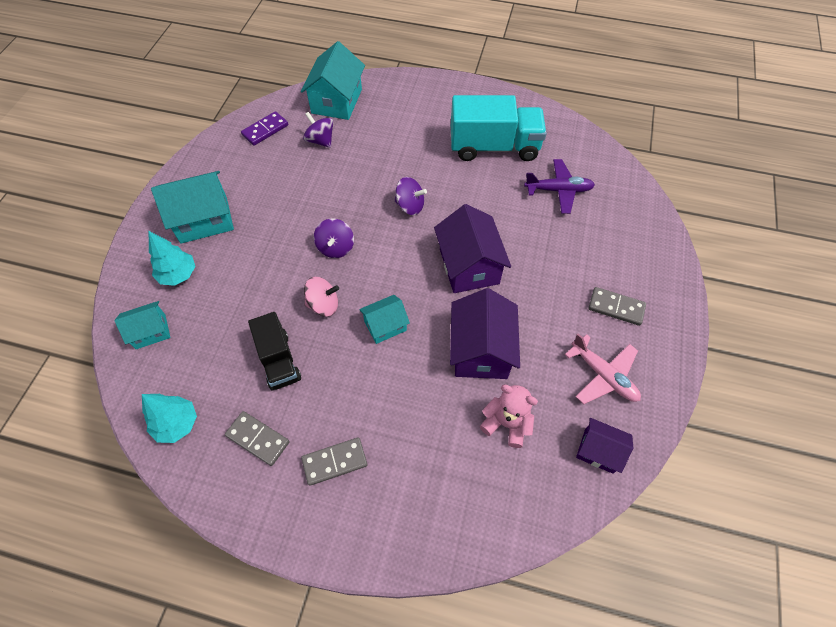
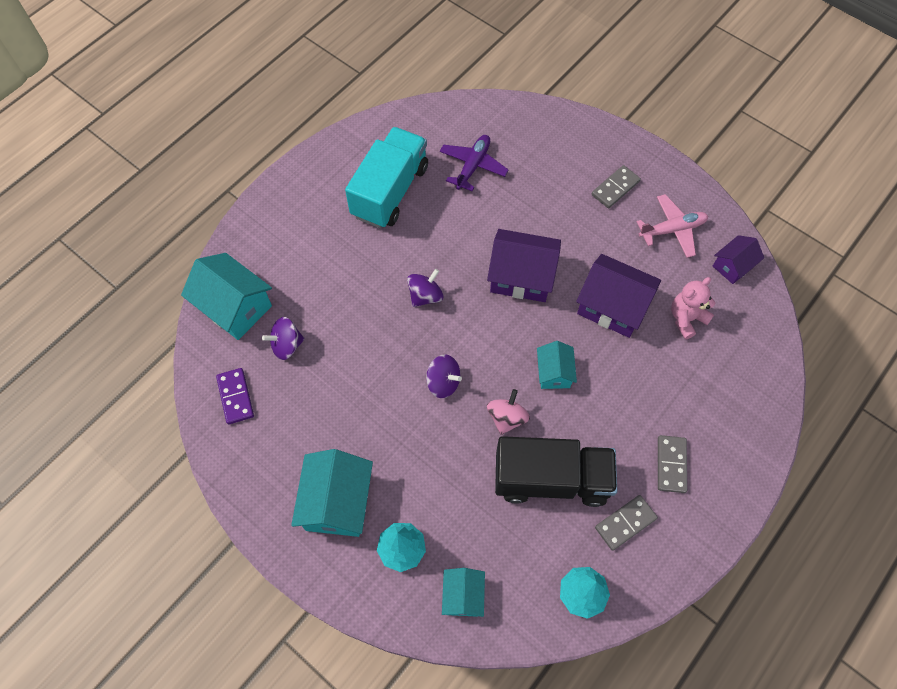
camera: 65 degrees left, 5 degrees up
black truck [248,312,301,391] -> black truck [495,436,617,507], size x1.64

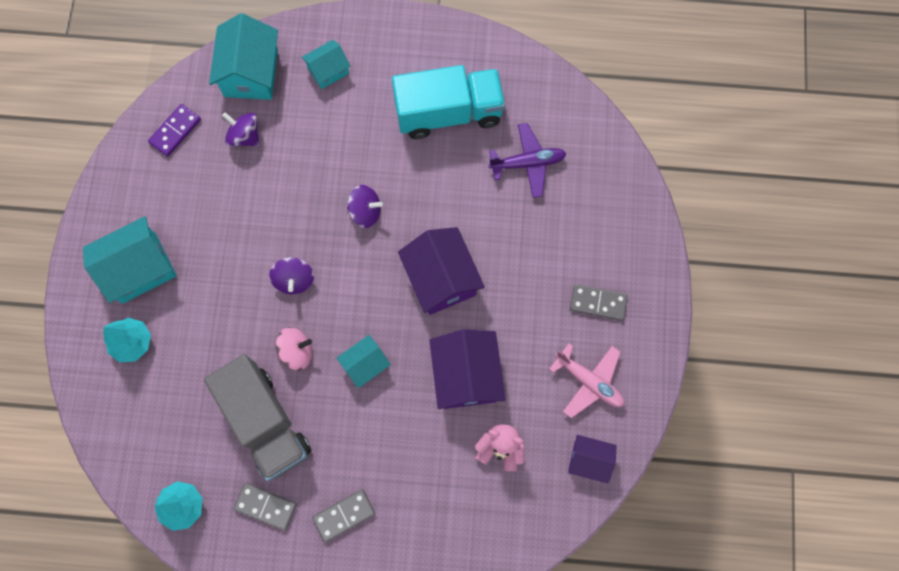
camera: 55 degrees right, 10 degrees up
turquoise house [442,568,485,617] -> turquoise house moved to [302,40,350,89]
black truck [495,436,617,507] -> grey truck [204,354,311,481]

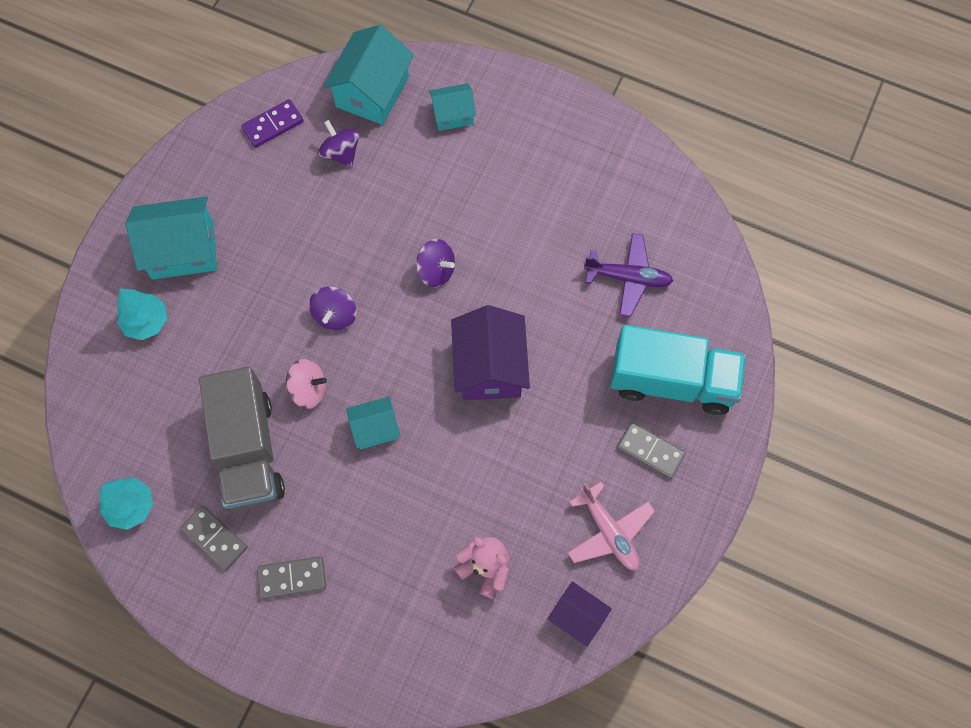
camera: 20 degrees right, 5 degrees down
turquoise truck [392,65,505,139] -> turquoise truck moved to [610,325,746,415]
purple house [429,329,506,409] -> none

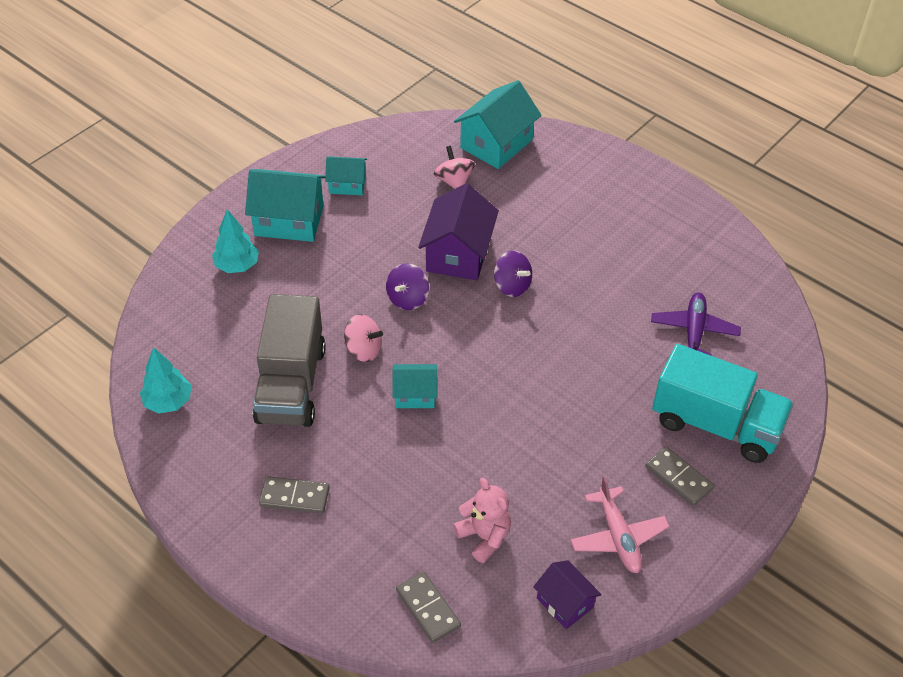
camera: 15 degrees right, 20 degrees down
grey domino [180,505,248,571] -> grey domino moved to [396,571,461,643]
purple domino [241,99,304,148] -> none
purple spinning top [318,120,360,167] -> pink spinning top [433,146,475,189]
turquoise house [429,83,476,131] -> turquoise house moved to [325,156,367,195]
purple house [451,305,530,400] -> purple house moved to [418,183,499,280]
purple plane [584,233,673,317] -> purple plane turned 105 degrees counterclockwise [651,293,741,356]

